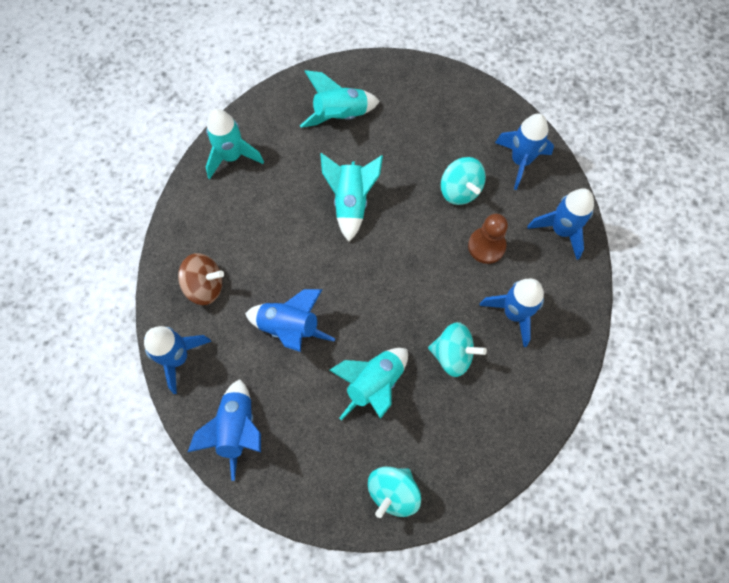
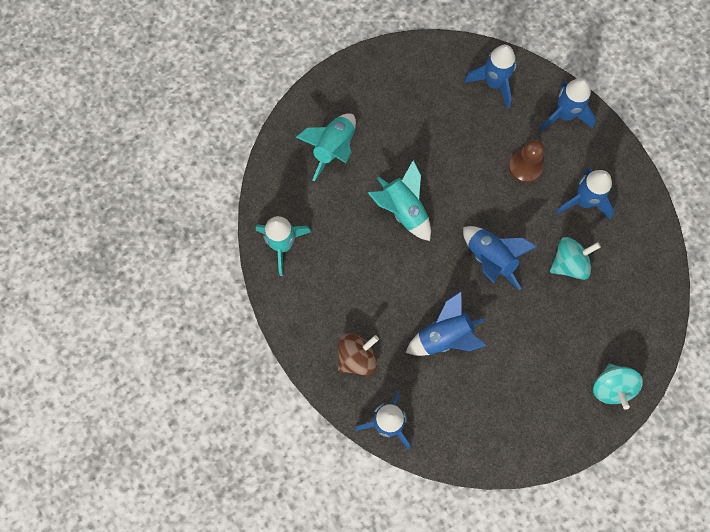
camera: 40 degrees left, 5 degrees up
blue rocket [187,379,261,481] -> blue rocket moved to [463,226,538,291]
turquoise rocket [329,348,408,420] -> none
turquoise spinning top [441,157,486,205] -> none

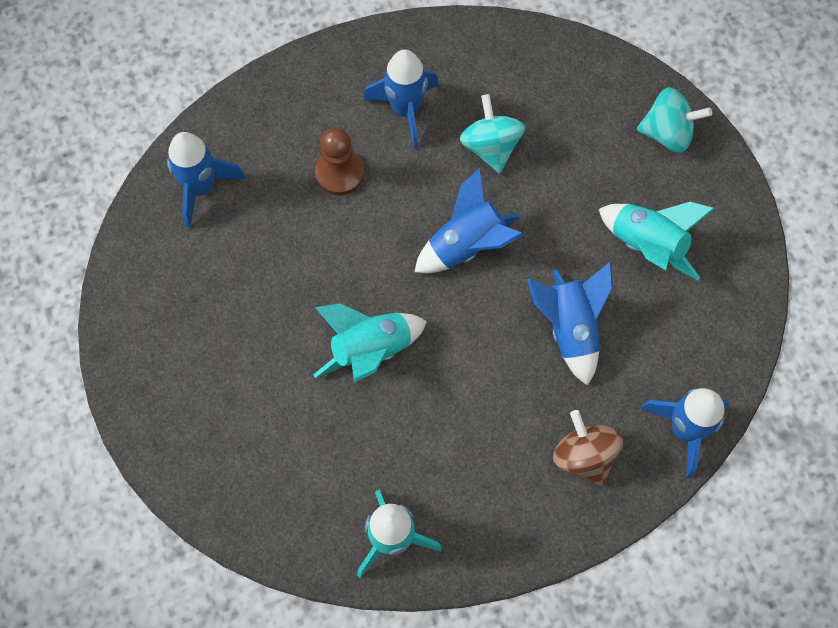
camera: 80 degrees left, 5 degrees down
turquoise rocket [296,113,356,181] -> turquoise rocket moved to [599,202,715,280]
blue rocket [540,78,596,132] -> none

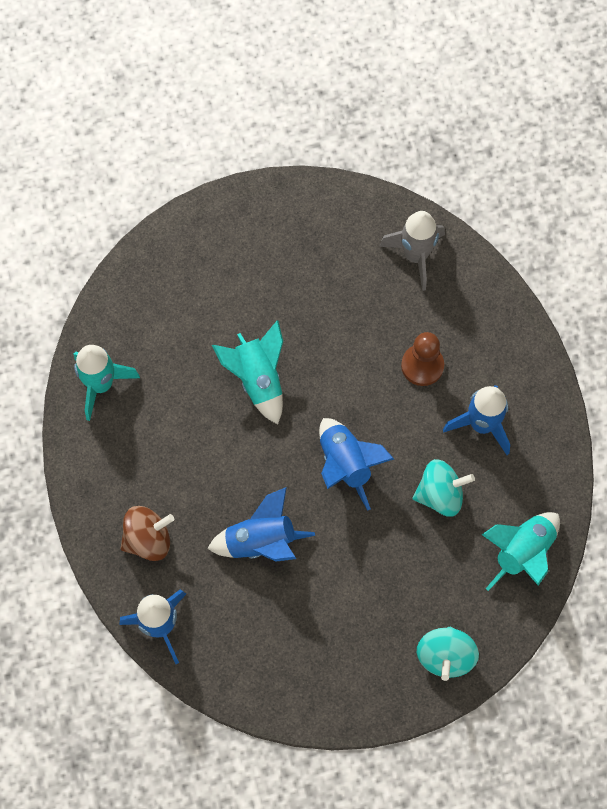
camera: 95 degrees right, 0 degrees up
blue rocket [167,132,246,228] -> grey rocket [379,211,445,291]
turquoise rocket [599,202,715,280] -> turquoise rocket moved to [482,512,560,591]

